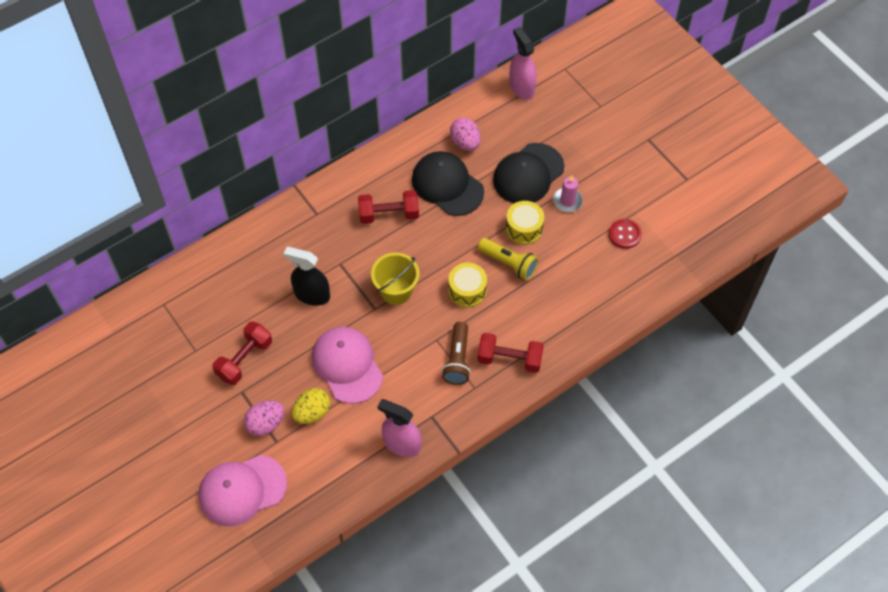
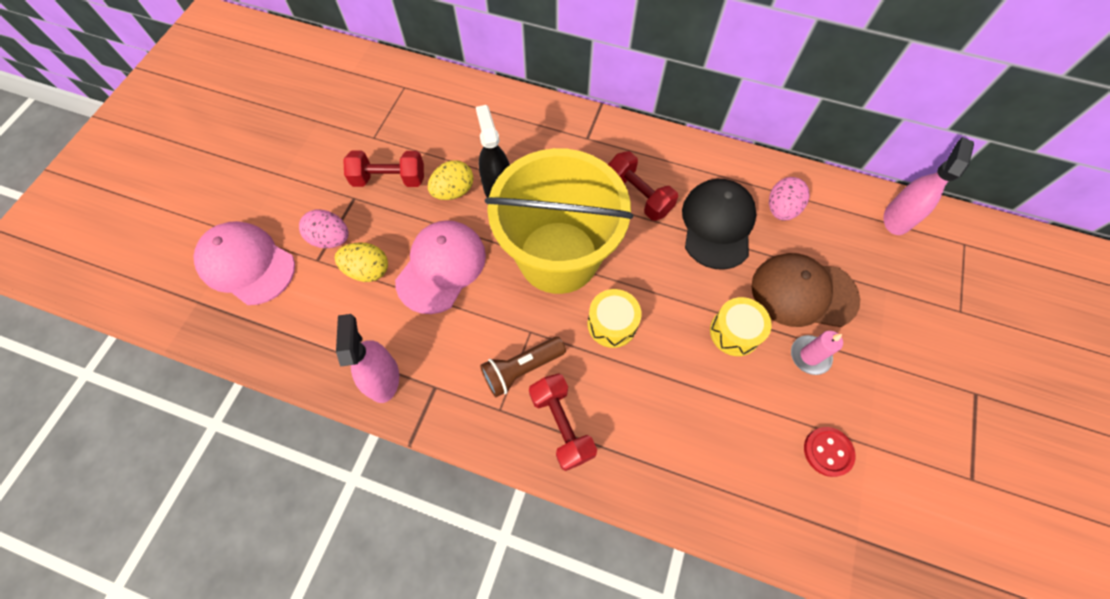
camera: 55 degrees right, 5 degrees up
yellow bucket [371,253,419,305] -> yellow bucket [485,148,633,294], size x2.07
yellow flashlight [478,238,539,280] -> none
black cap [493,143,564,203] -> brown cap [751,253,860,327]
none -> yellow egg [428,160,473,200]

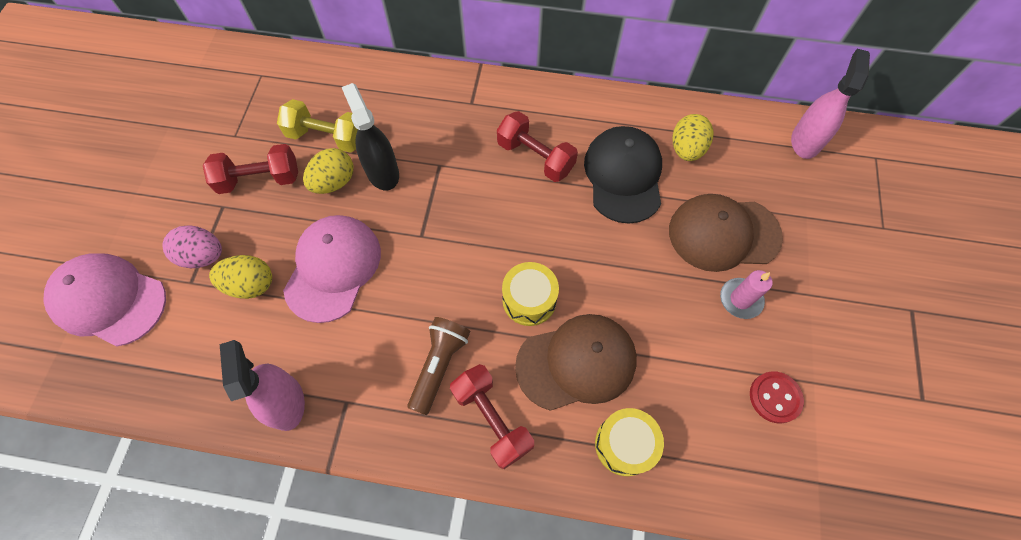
camera: 10 degrees left, 0 degrees up
brown flashlight [480,337,566,397] -> brown flashlight turned 150 degrees clockwise [408,317,470,415]
yellow bucket [485,148,633,294] -> none
yellow drum [710,297,772,356] -> yellow drum moved to [595,408,664,476]
pink egg [769,177,810,221] -> yellow egg [672,114,714,161]
none -> yellow dumbbell [277,99,358,153]
none -> brown cap [515,314,637,411]

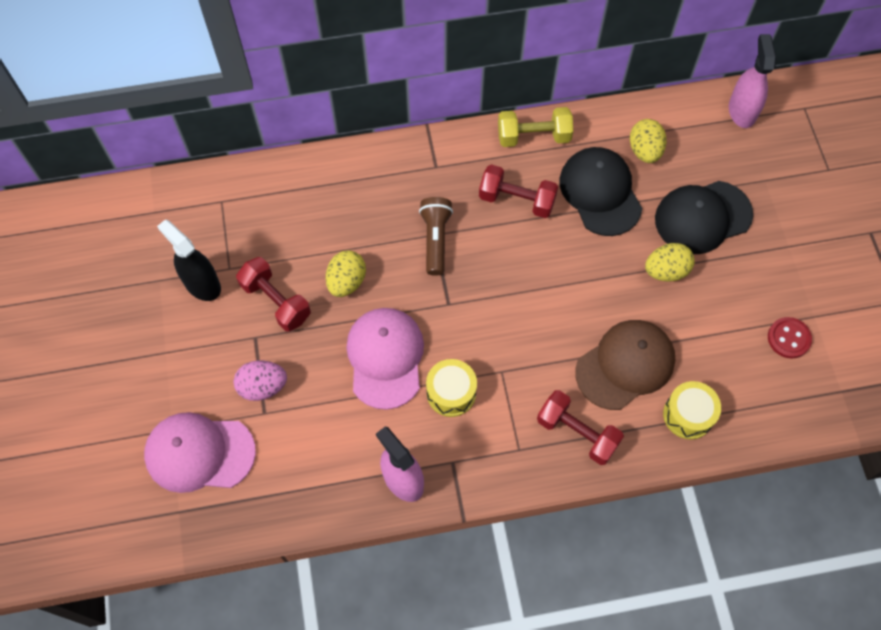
camera: 20 degrees left, 0 degrees up
red dumbbell [203,144,298,194] -> red dumbbell turned 75 degrees clockwise [236,257,311,332]
yellow egg [209,255,272,299] -> yellow egg moved to [645,243,695,282]
yellow dumbbell [277,99,358,153] -> yellow dumbbell moved to [498,107,573,147]
black spray bottle [342,83,399,191] -> black spray bottle moved to [157,219,221,301]
brown flashlight [408,317,470,415] -> brown flashlight moved to [419,197,453,276]
yellow drum [502,262,559,326] -> yellow drum moved to [426,359,477,417]
brown cap [669,194,783,272] -> black cap [655,181,753,254]
pink candle [720,270,773,319] -> none

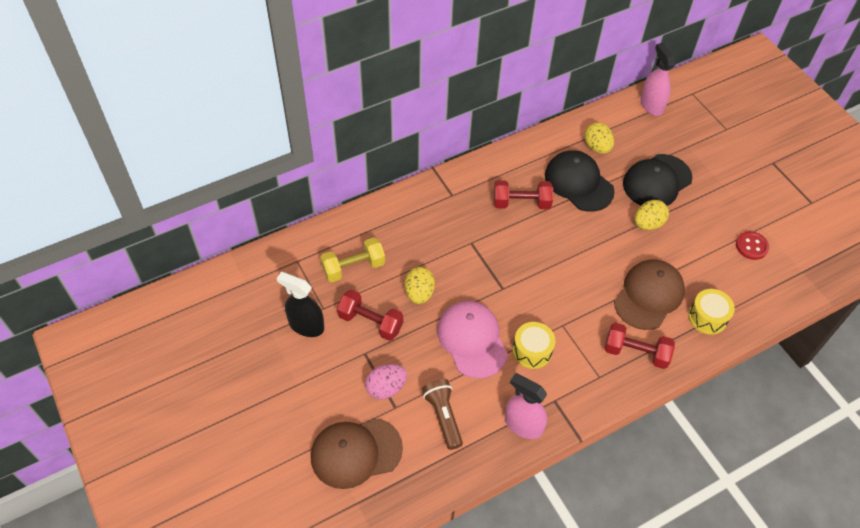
camera: 20 degrees left, 10 degrees down
pink cap [144,412,256,493] -> brown cap [311,418,403,489]
brown flashlight [419,197,453,276] -> brown flashlight moved to [422,379,463,450]
yellow dumbbell [498,107,573,147] -> yellow dumbbell moved to [320,237,385,282]

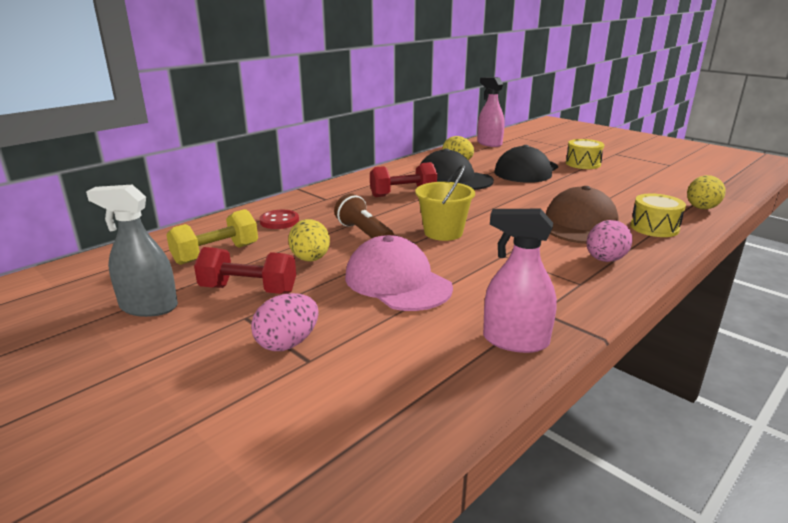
camera: 15 degrees left, 30 degrees down
black spray bottle [277,272,324,337] -> grey spray bottle [86,184,178,317]
brown cap [311,418,403,489] -> none
brown flashlight [422,379,463,450] -> brown flashlight moved to [334,193,394,238]
yellow drum [512,322,555,369] -> yellow drum moved to [566,139,604,169]
red dumbbell [605,323,675,369] -> pink egg [586,220,633,262]
yellow egg [635,200,669,230] -> yellow egg moved to [687,175,726,209]
red button [736,231,769,260] -> red button moved to [260,210,299,229]
none -> yellow bucket [415,165,475,241]

